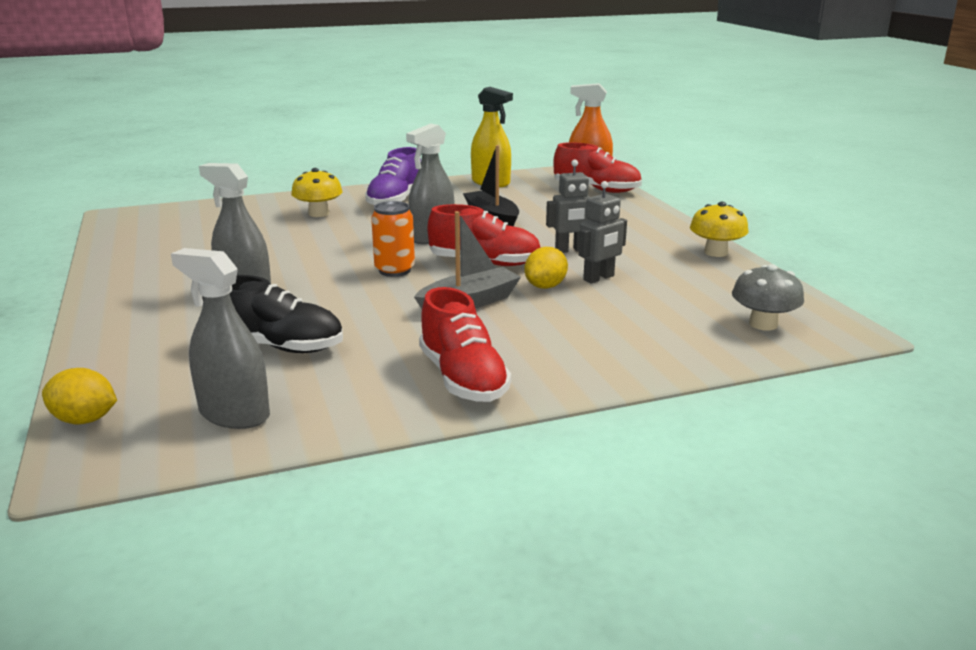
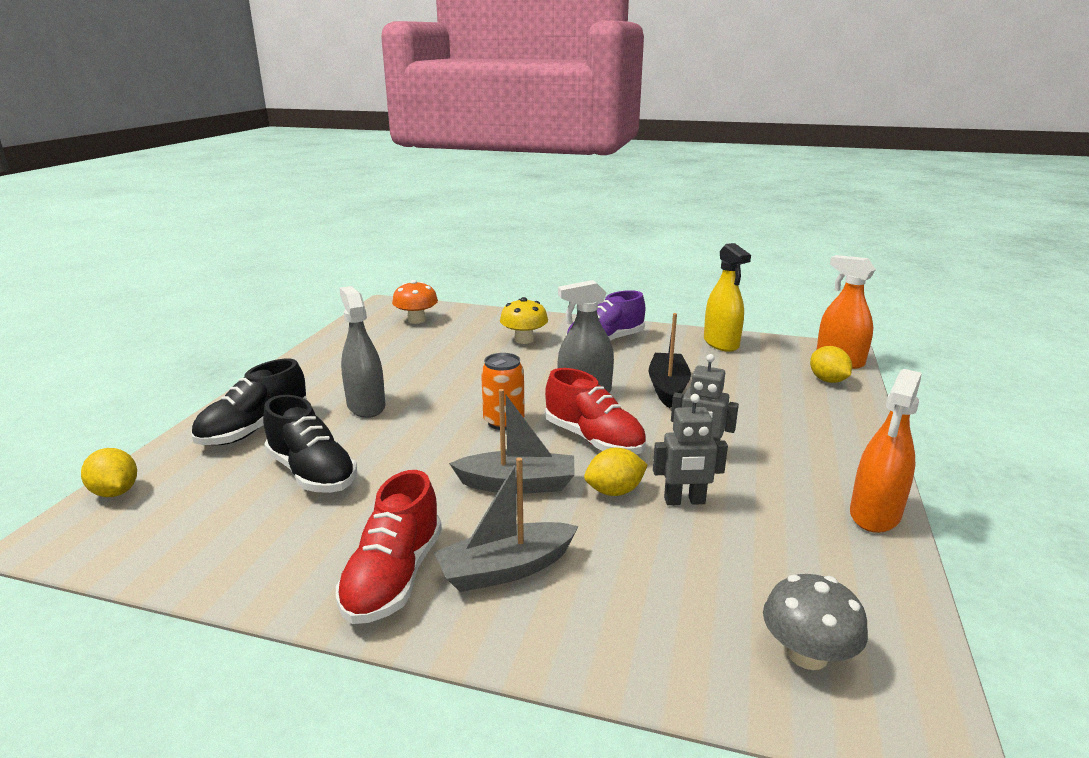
camera: 35 degrees right, 0 degrees up
grey spray bottle [171,248,270,429] -> none
red shoe [553,142,642,193] -> yellow lemon [810,346,852,383]
yellow mushroom [690,202,749,257] -> orange spray bottle [850,369,922,533]
none -> black shoe [191,359,307,445]
none -> orange mushroom [392,280,438,324]
none -> grey boat [434,457,579,592]

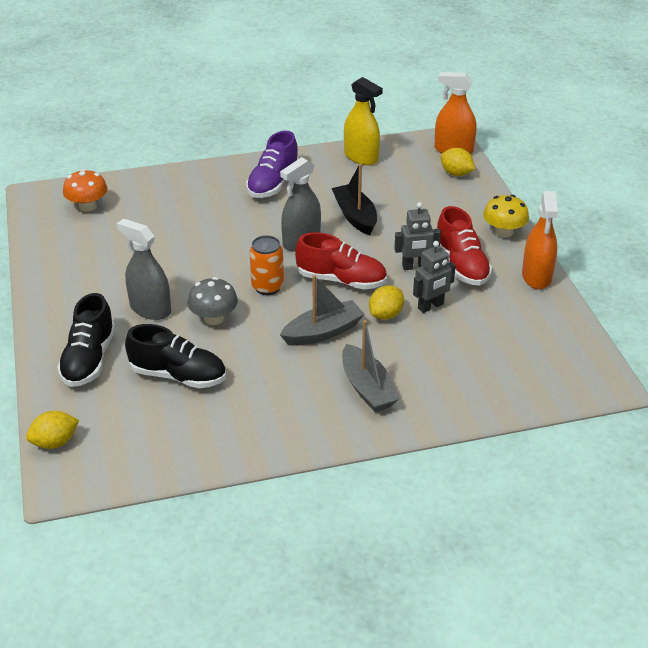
camera: 30 degrees left, 15 degrees up
yellow lemon [81,448,137,497] -> yellow lemon turned 45 degrees counterclockwise [26,411,79,449]
red shoe [336,470,442,624] -> red shoe moved to [437,206,492,285]
grey boat [434,457,579,592] -> grey boat turned 60 degrees counterclockwise [342,320,399,412]
yellow mushroom [500,297,548,344] -> yellow mushroom moved to [483,195,529,238]
grey mushroom [763,574,868,670] -> grey mushroom moved to [187,277,238,325]

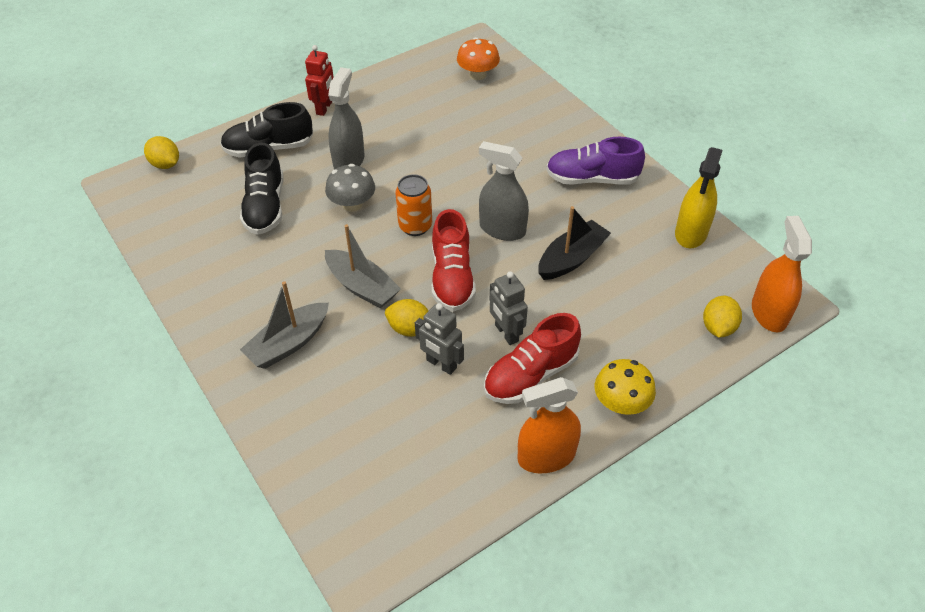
camera: 70 degrees right, 10 degrees up
none -> red robot [305,45,334,116]

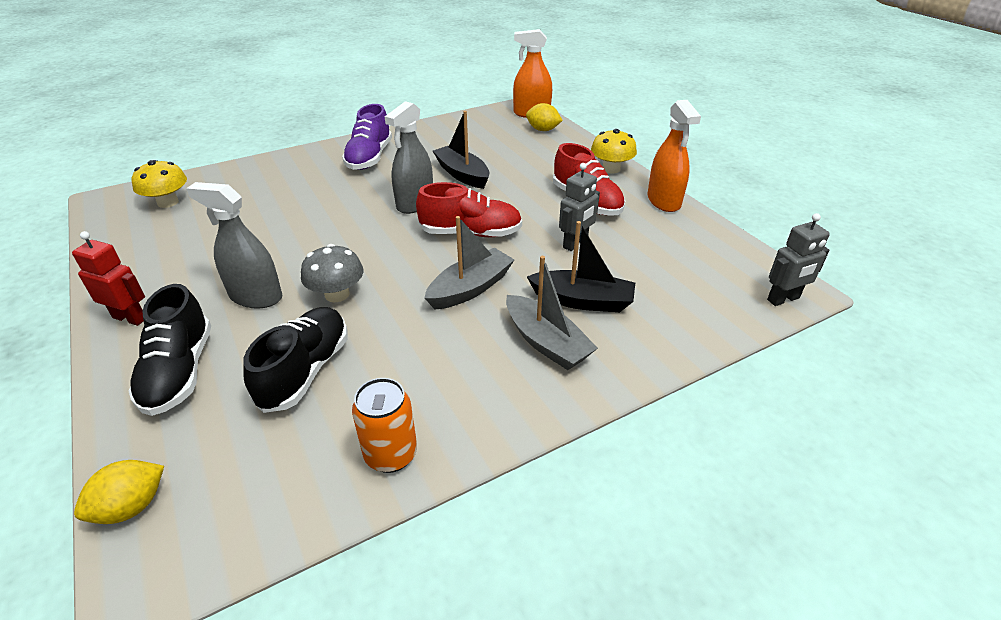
camera: 85 degrees left, 10 degrees down
black shoe [240,142,283,235] -> black shoe turned 75 degrees counterclockwise [243,307,348,413]
yellow lemon [385,299,428,337] -> none
orange can [395,174,432,236] -> orange can moved to [352,378,417,473]
orange mushroom [457,37,500,80] -> yellow mushroom [131,160,187,208]
grey robot [490,271,528,345] -> grey robot moved to [767,213,830,306]
yellow spray bottle [675,147,722,248] -> none
none -> black boat [527,221,635,312]

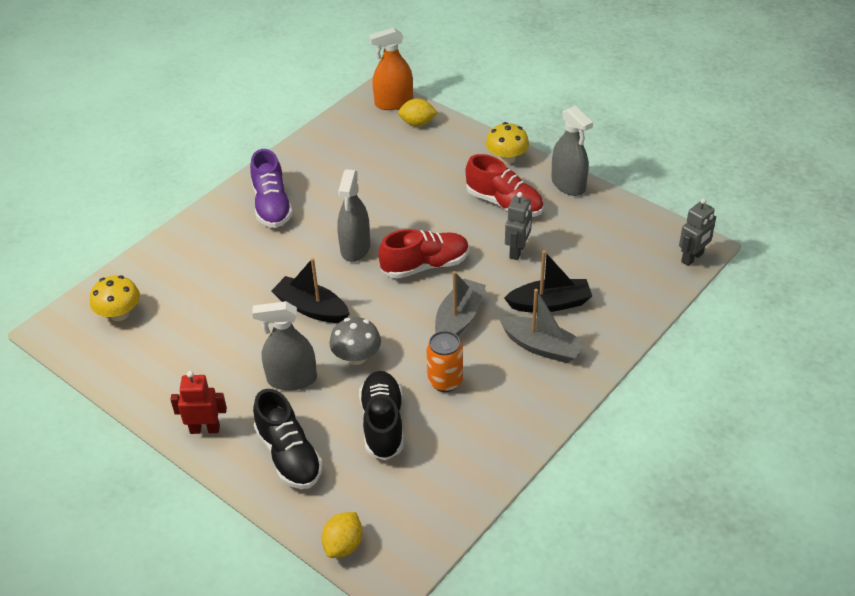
camera: 20 degrees left, 5 degrees up
orange can [352,378,417,473] -> orange can moved to [426,331,463,392]
black boat [433,111,489,189] -> black boat moved to [271,258,350,323]
orange spray bottle [648,100,701,212] -> grey spray bottle [551,106,593,196]

